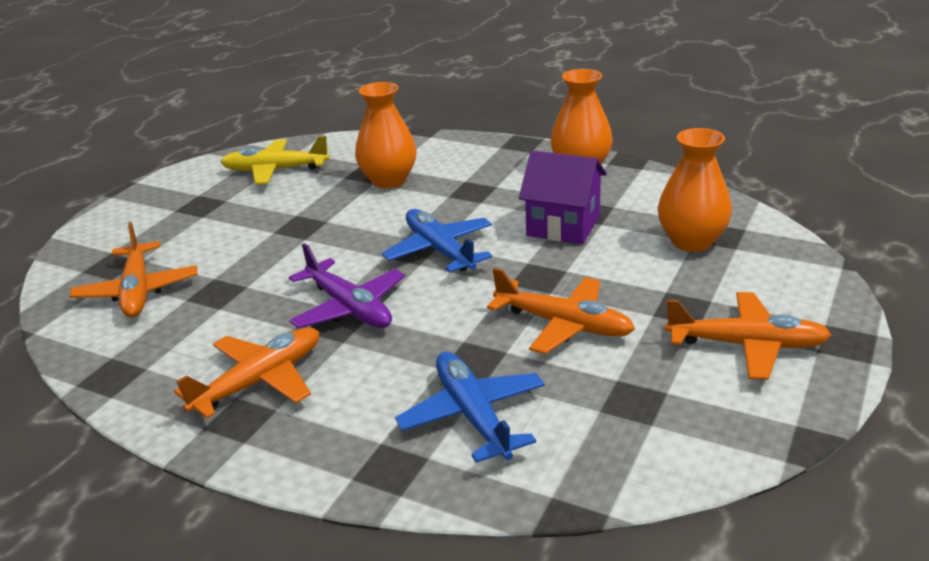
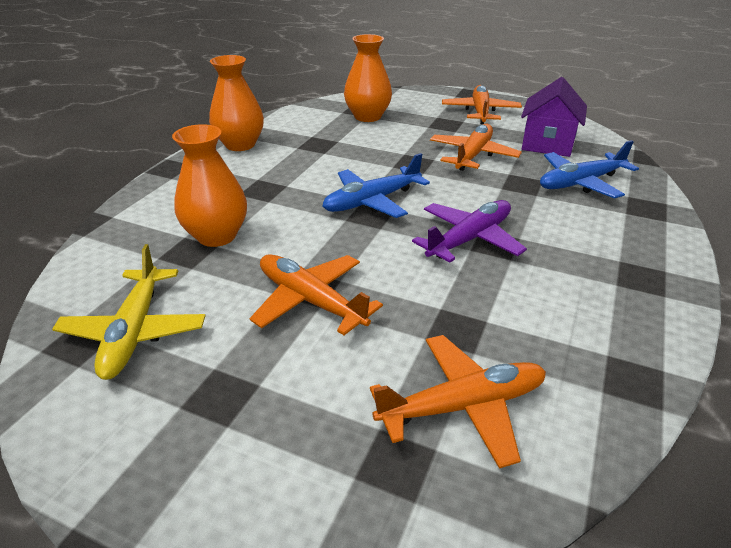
camera: 95 degrees left, 5 degrees up
orange plane [174,327,319,418] -> orange plane moved to [249,254,383,335]
purple house [519,151,607,244] -> purple house moved to [521,77,587,157]

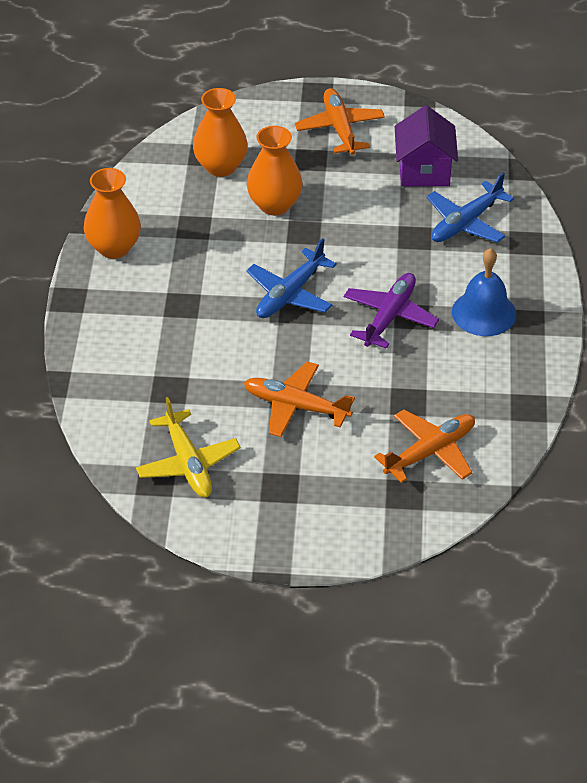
camera: 20 degrees left, 10 degrees up
orange vase [172,124,247,247] -> orange vase moved to [247,126,303,215]
orange plane [430,124,522,171] -> none
none -> blue bell [452,248,516,336]

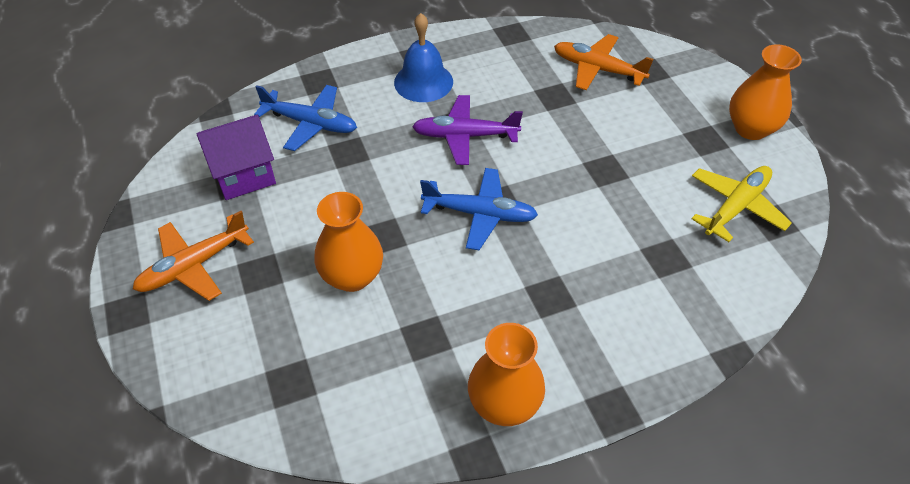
camera: 115 degrees left, 5 degrees up
orange vase [193,88,248,177] -> orange vase moved to [729,44,802,140]
orange plane [244,362,355,437] -> none

